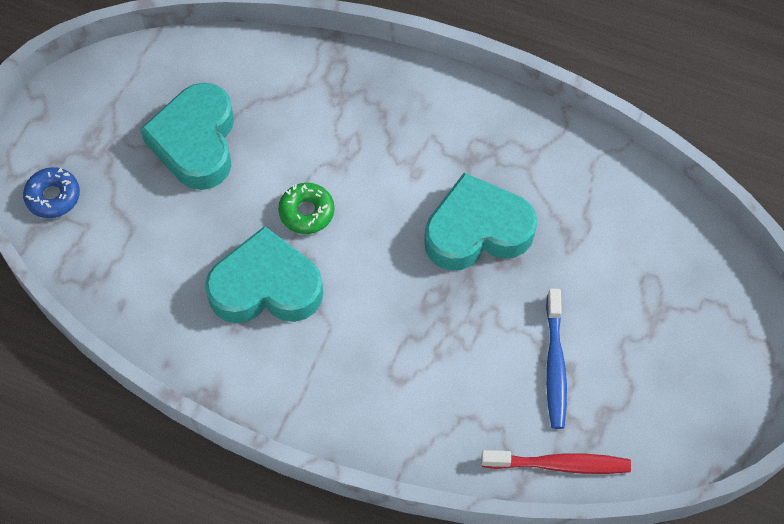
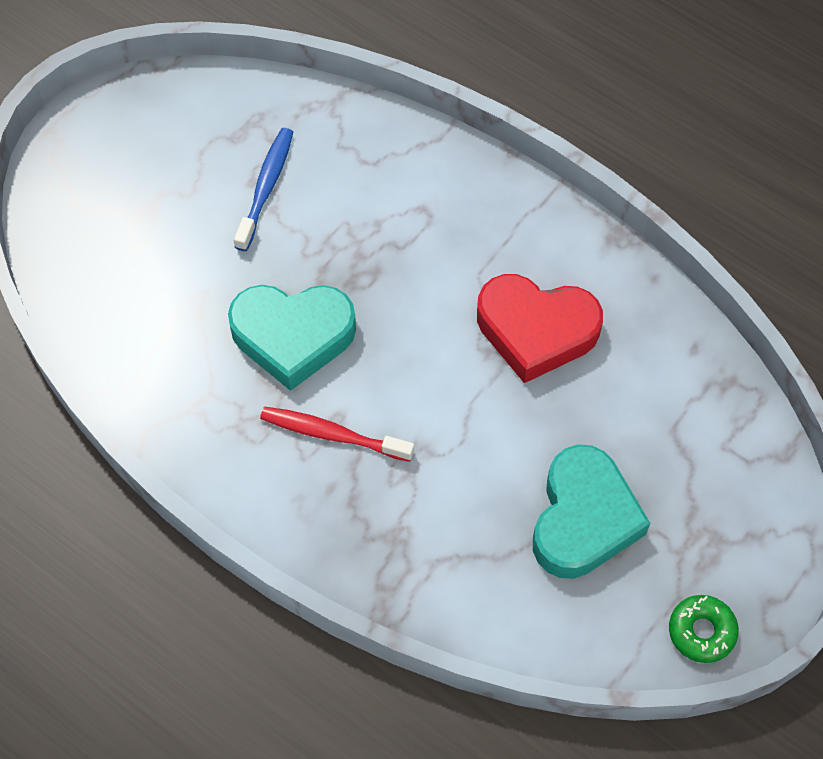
camera: 165 degrees left, 0 degrees up
blue donut [23,167,80,218] -> none
turquoise heart [205,226,323,323] -> red heart [477,274,603,383]
green donut [278,183,335,234] -> green donut moved to [669,595,739,663]
red toothbrush [481,450,631,474] -> red toothbrush moved to [260,407,414,462]

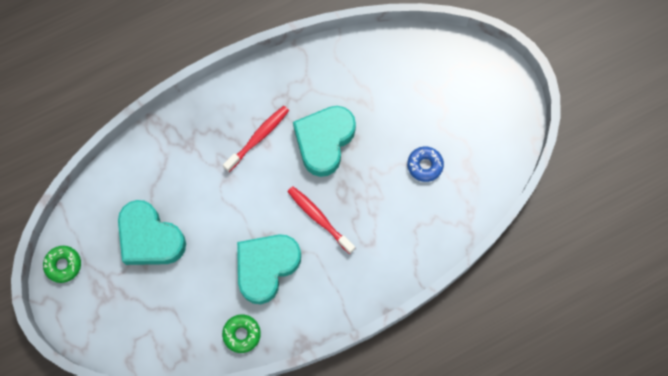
camera: 115 degrees right, 10 degrees up
blue toothbrush [234,128,293,251] -> blue donut [407,147,444,182]
red heart [477,274,603,383] -> turquoise heart [237,234,301,304]
none -> green donut [222,315,261,353]
none -> red toothbrush [287,186,355,254]

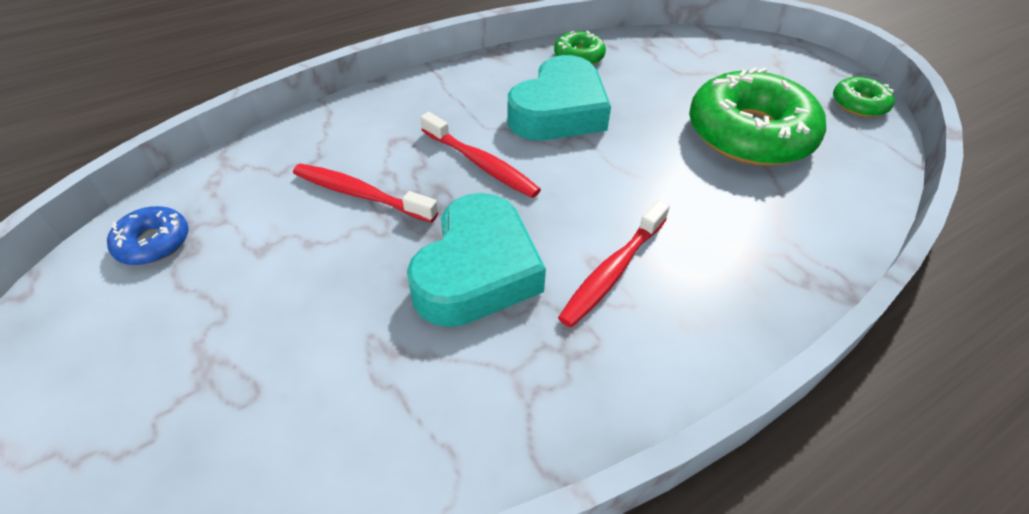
camera: 175 degrees right, 25 degrees down
turquoise heart [118,200,186,265] -> green donut [689,67,826,166]
blue donut [407,147,444,182] -> blue donut moved to [107,206,189,265]
none -> red toothbrush [293,164,438,223]

